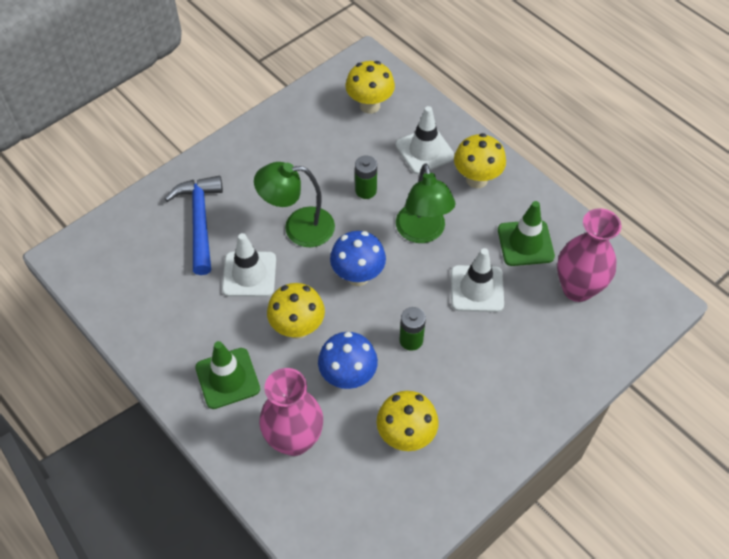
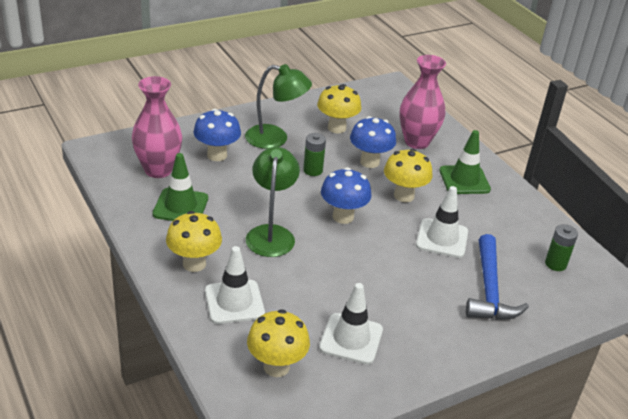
camera: 170 degrees left, 20 degrees down
green lamp [254,162,335,247] -> green lamp moved to [245,64,312,149]
green battery [355,155,377,199] -> green battery moved to [545,224,578,271]
white traffic cone [451,248,504,312] -> white traffic cone moved to [319,283,383,365]
none -> blue mushroom [194,109,241,161]

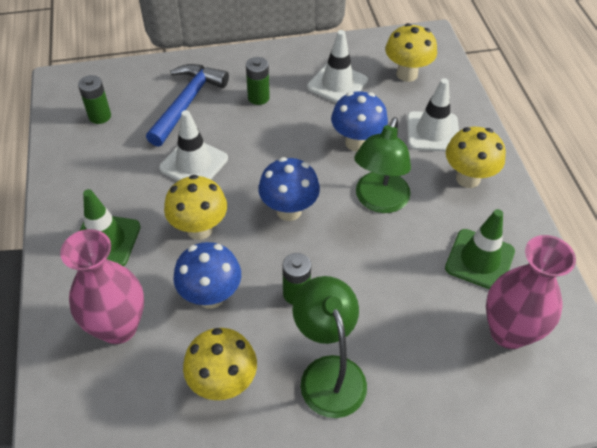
camera: 160 degrees left, 15 degrees up
blue mushroom [194,109,241,161] -> blue mushroom moved to [331,91,388,151]
green lamp [245,64,312,149] -> green lamp turned 45 degrees clockwise [292,276,367,418]
none -> green battery [246,57,270,105]

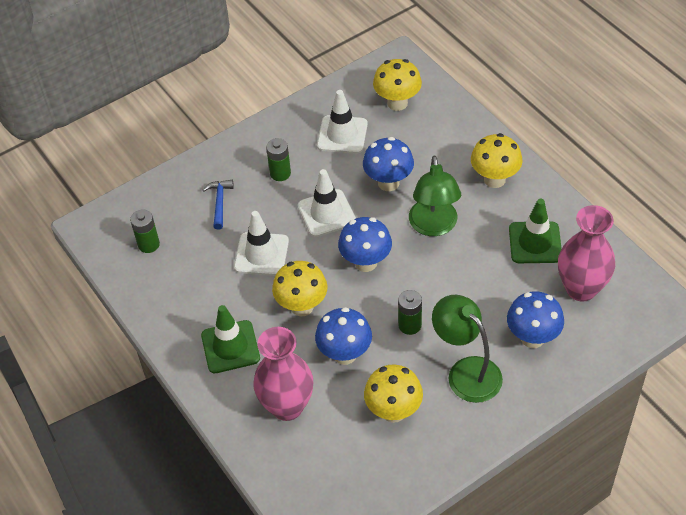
camera: 20 degrees left, 0 degrees up
blue hammer [146,64,229,147] -> blue hammer [203,180,234,229], size x0.55
white traffic cone [407,78,459,152] -> white traffic cone moved to [298,169,356,237]
none -> blue mushroom [507,291,564,348]

